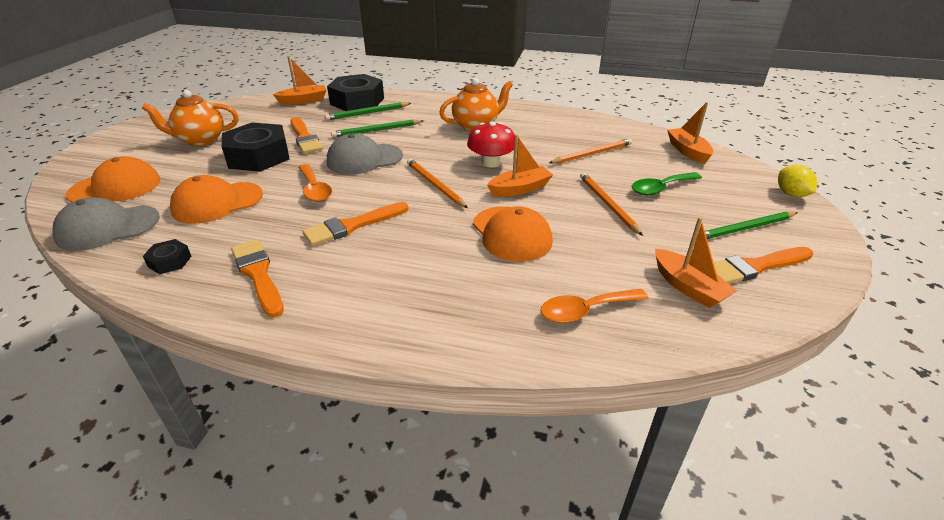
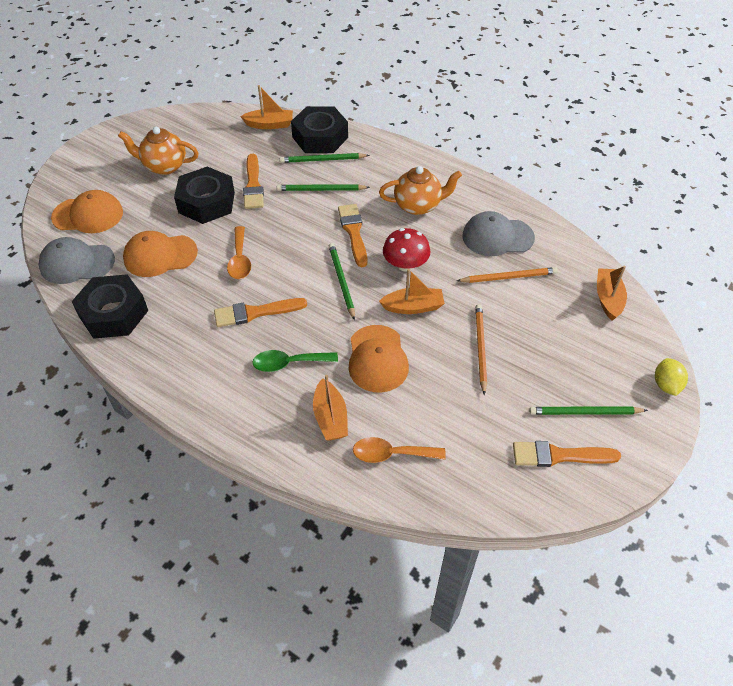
camera: 20 degrees right, 15 degrees up
black nut [143,239,191,274] -> black nut [72,274,148,339], size x2.22
orange brush [231,240,284,317] -> orange brush moved to [338,204,367,267]
grey cap [327,133,403,174] -> grey cap moved to [462,211,535,256]
orange pencil [407,159,468,208] -> green pencil [329,243,355,320]
green spoon [632,172,702,196] -> green spoon moved to [252,350,338,372]
orange boat [655,217,737,308] -> orange boat moved to [313,375,348,441]

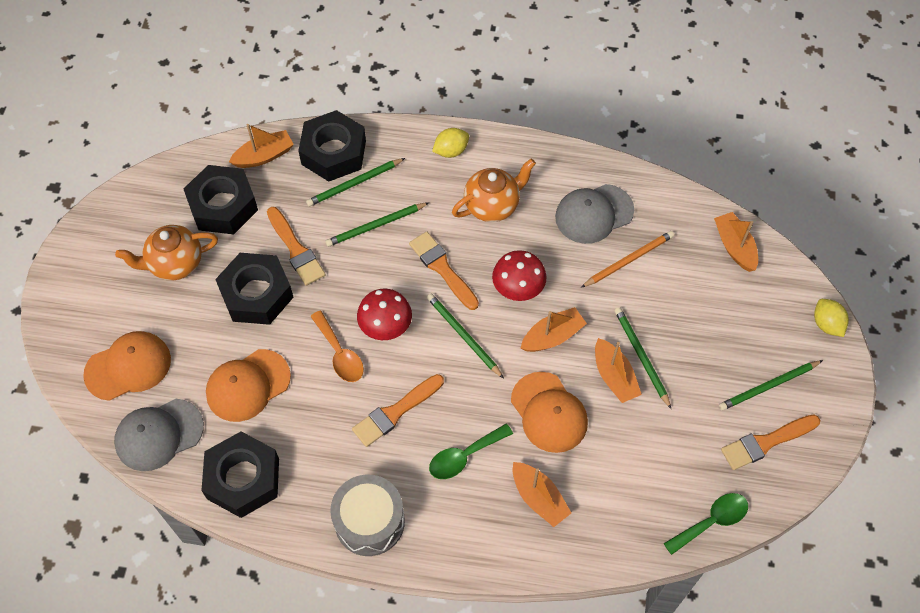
camera: 25 degrees left, 10 degrees up
orange spoon [353,437,446,463] -> none
orange pencil [475,304,487,395] -> green pencil [614,307,671,409]
none -> black nut [184,165,258,234]
none -> grey drum [330,475,405,556]
none -> red mushroom [357,288,412,340]
none -> yellow lemon [432,128,469,158]
none -> orange boat [595,338,642,403]
none -> green spoon [663,493,748,555]

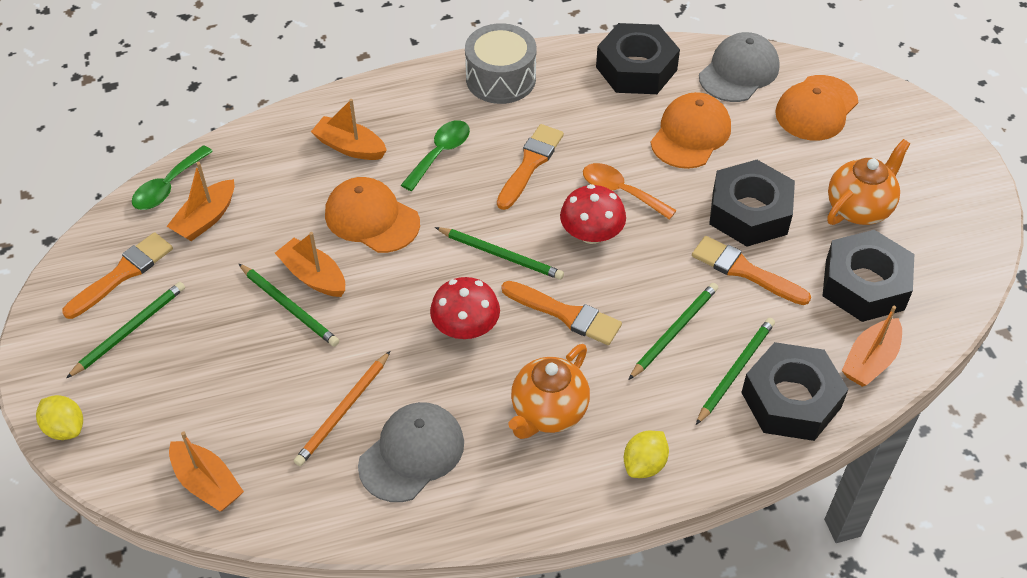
camera: 155 degrees right, 10 degrees down
orange boat [521,307,587,352] -> orange boat moved to [166,162,234,241]

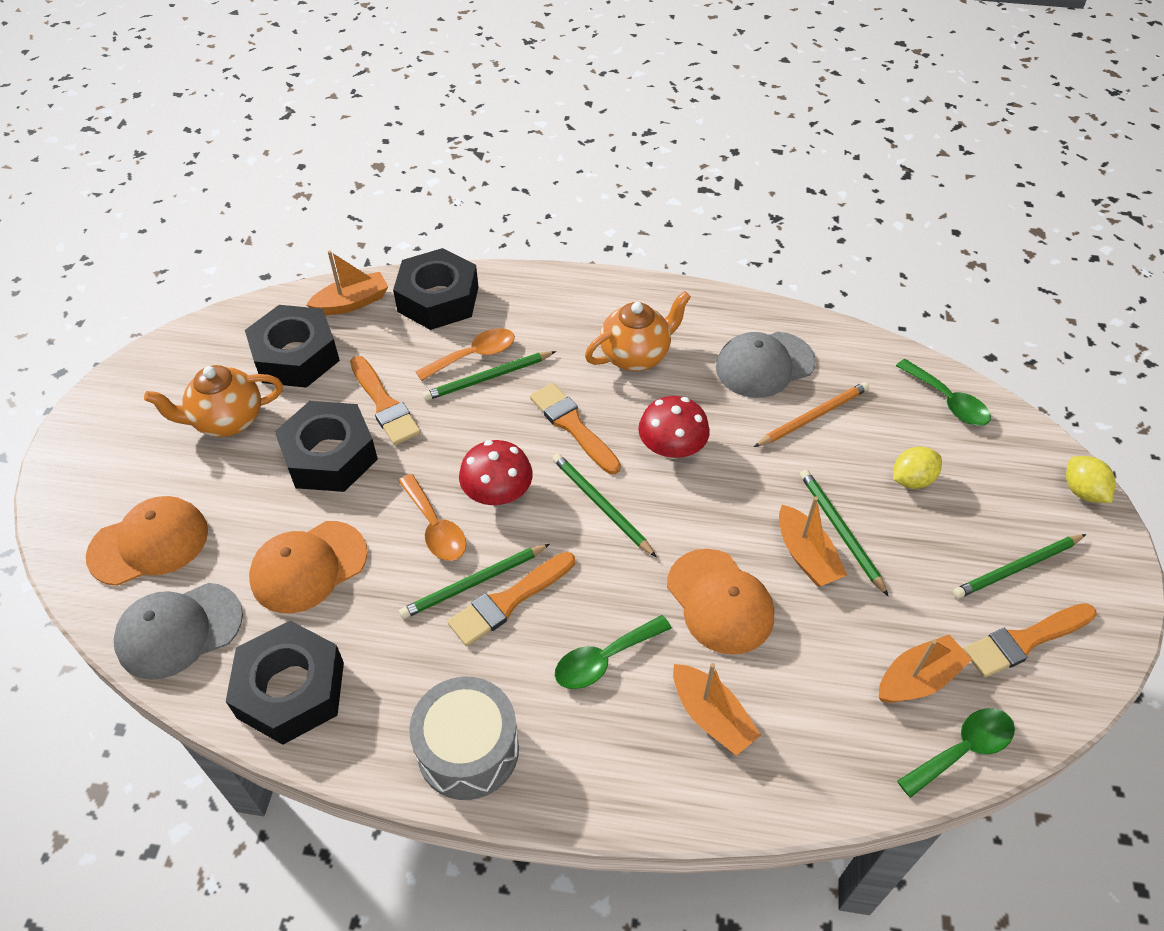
camera: 155 degrees left, 0 degrees up
orange boat [169,431,244,511] -> green spoon [896,359,991,426]
yellow lemon [624,431,669,478] -> yellow lemon moved to [893,447,942,489]
green pencil [696,318,775,425] -> green pencil moved to [399,544,550,619]
none -> orange spoon [415,328,515,381]

